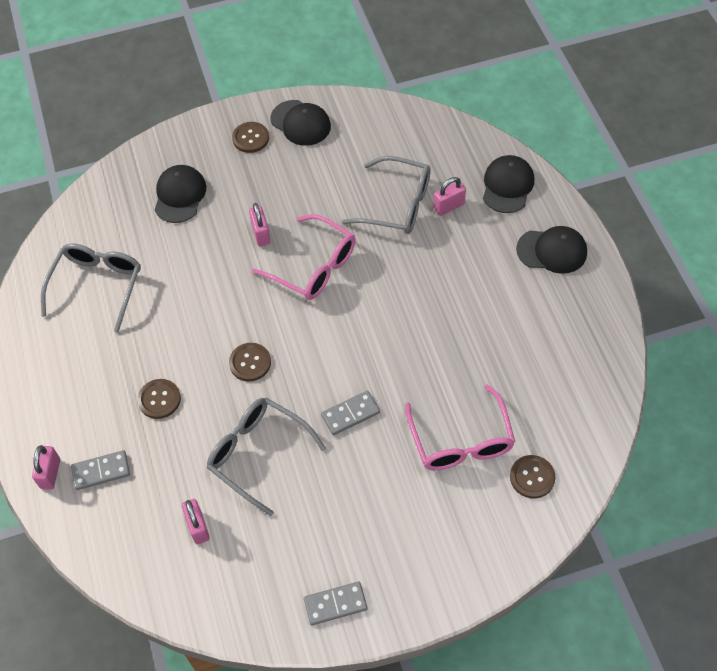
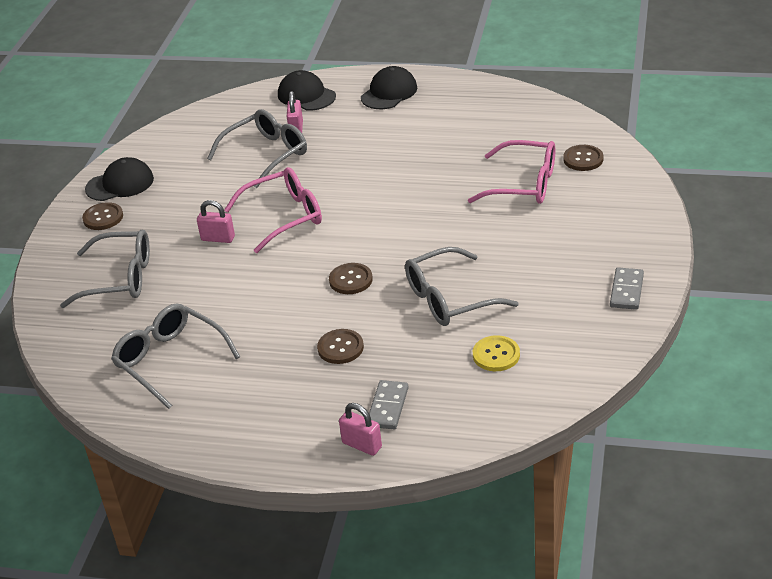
camera: 60 degrees left, 20 degrees down
black cap [155,165,206,223] -> grey glasses [60,230,150,308]
pink padlock [182,499,210,544] -> yellow button [473,335,520,371]
grey domino [321,391,380,435] -> none

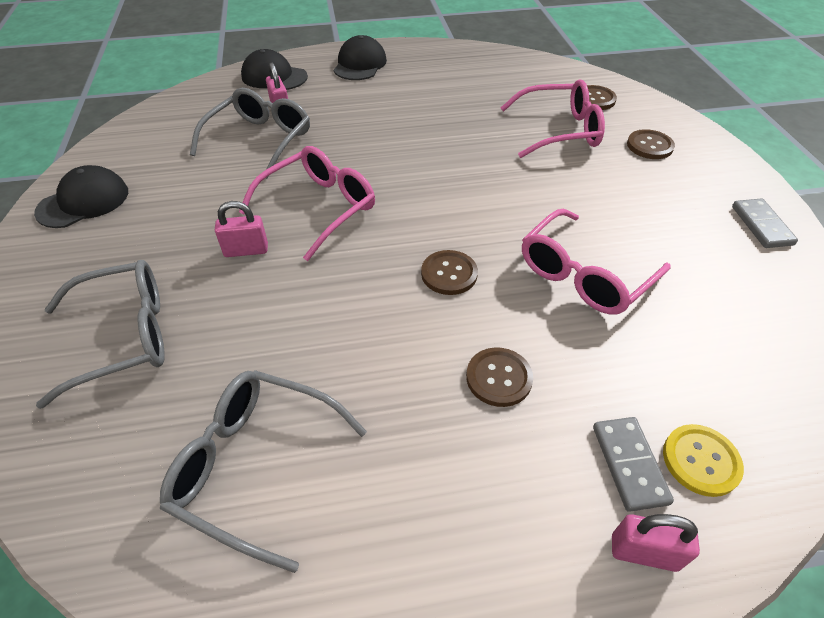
camera: 25 degrees left, 10 degrees up
brown button [82,202,123,230] -> brown button moved to [627,129,675,159]
grey glasses [405,247,518,326] -> pink glasses [522,209,671,315]
yellow button [473,335,520,371] -> yellow button moved to [663,424,744,497]

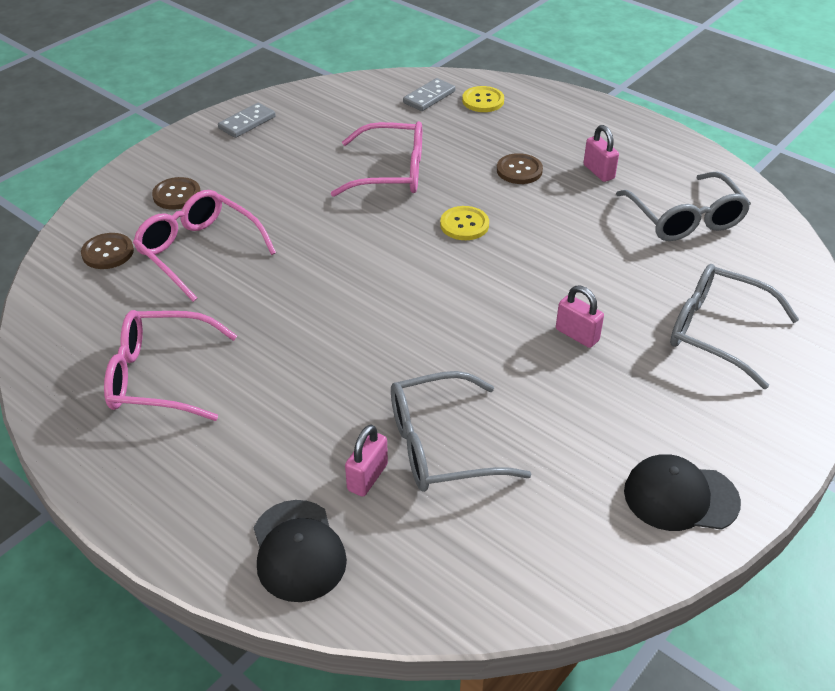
camera: 130 degrees left, 5 degrees down
pink glasses [239,146,375,261] -> pink glasses moved to [104,310,237,421]
black cap [334,35,387,80] -> none
brown button [421,250,478,295] -> yellow button [440,206,489,240]
grey domino [593,417,674,512] -> grey domino moved to [403,78,455,111]
pink padlock [612,514,700,572] -> pink padlock moved to [583,125,619,182]

